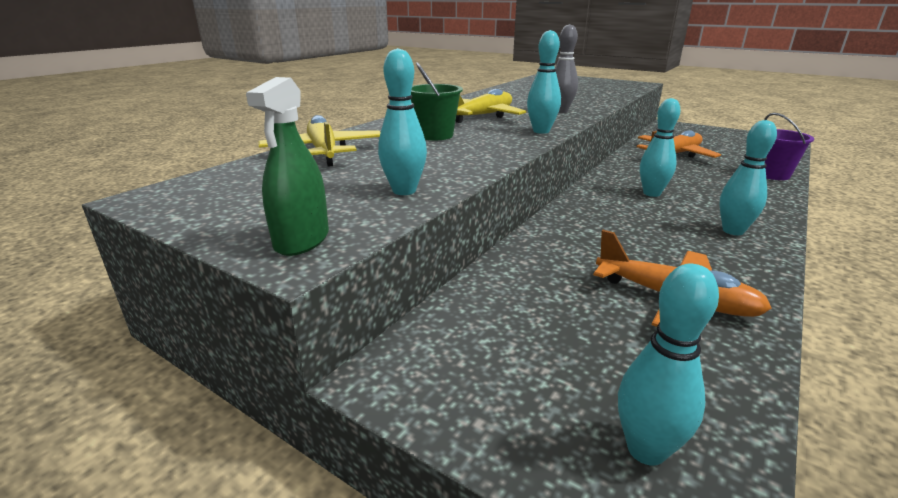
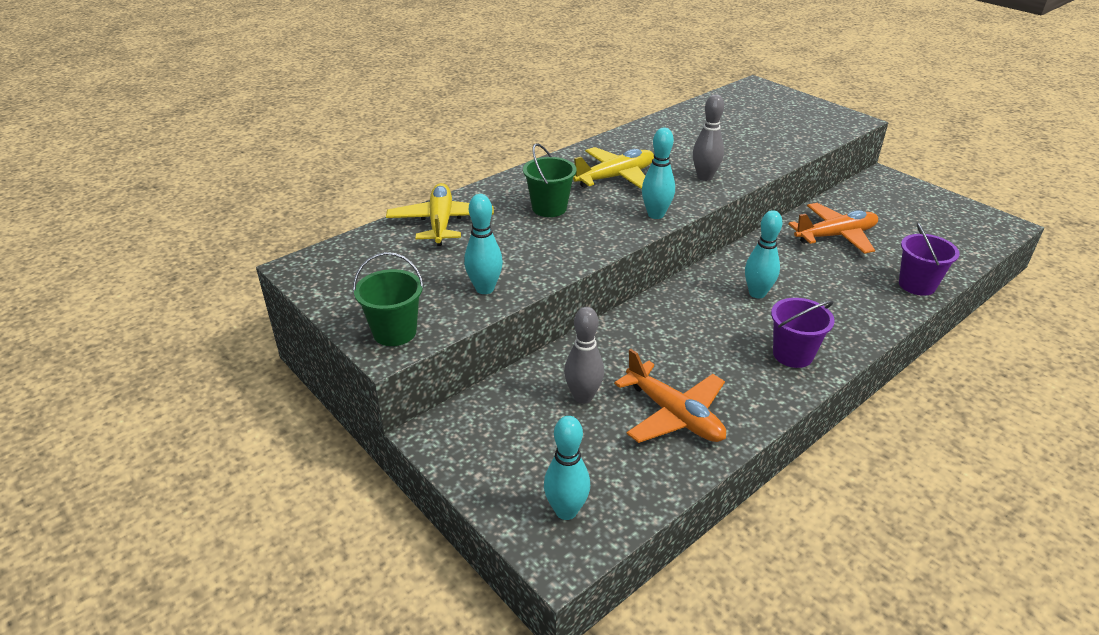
camera: 15 degrees right, 10 degrees up
green spray bottle [246,77,329,256] -> green bucket [353,252,424,346]
turquoise bowling pin [720,120,777,235] -> purple bucket [771,298,835,368]
none -> grey bowling pin [564,307,604,404]

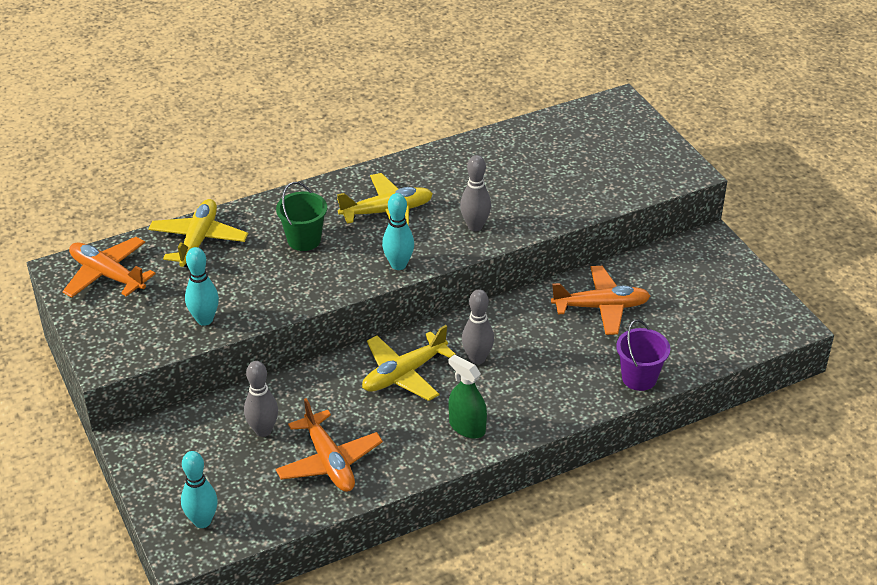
camera: 15 degrees right, 5 degrees up
green bucket [353,252,424,346] -> none
turquoise bowling pin [745,210,783,298] -> grey bowling pin [462,289,494,364]
purple bucket [771,298,835,368] -> green spray bottle [448,355,487,439]
none -> orange plane [62,237,156,298]
none -> yellow plane [362,325,456,401]

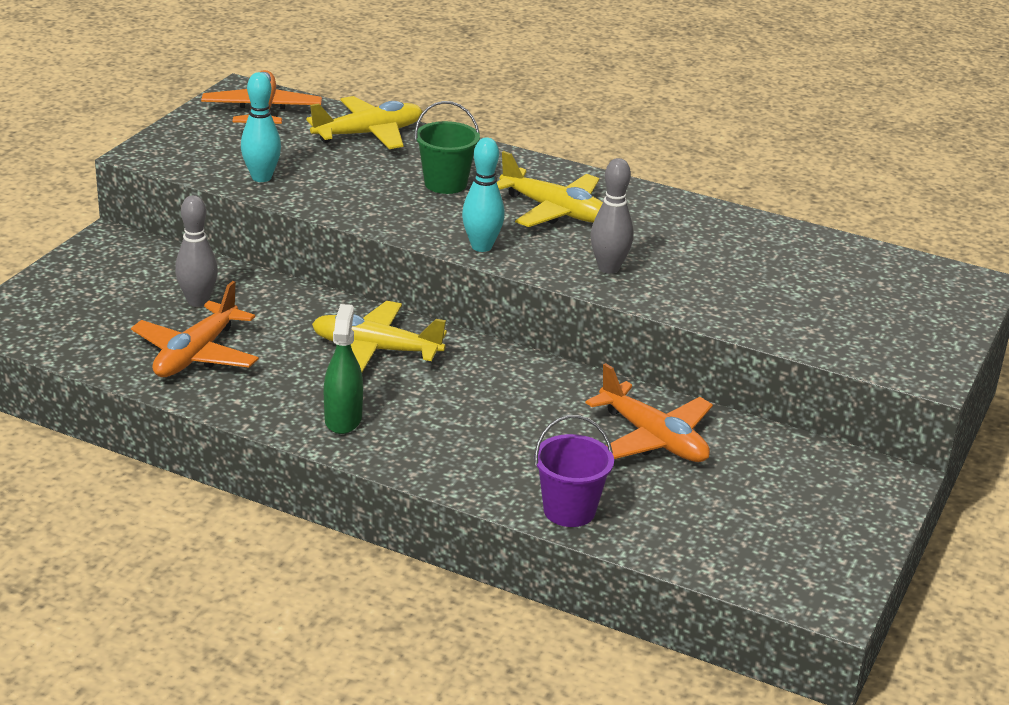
camera: 50 degrees right, 10 degrees down
turquoise bowling pin [181,451,218,528] -> none
grey bowling pin [462,289,494,364] -> none

